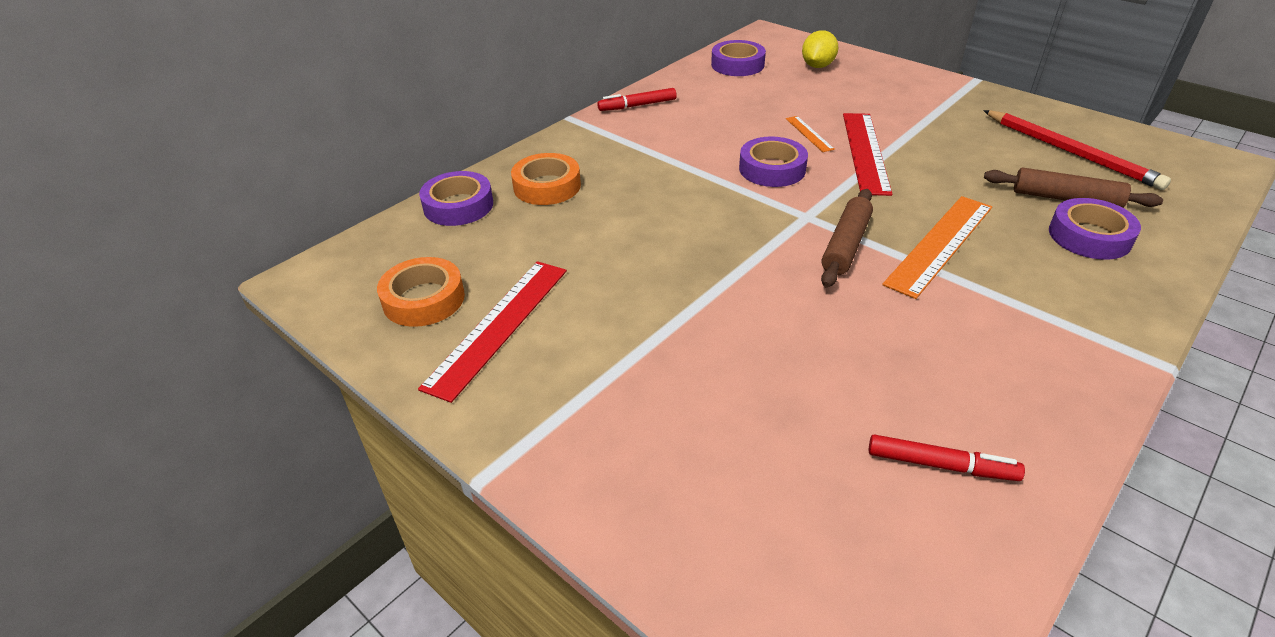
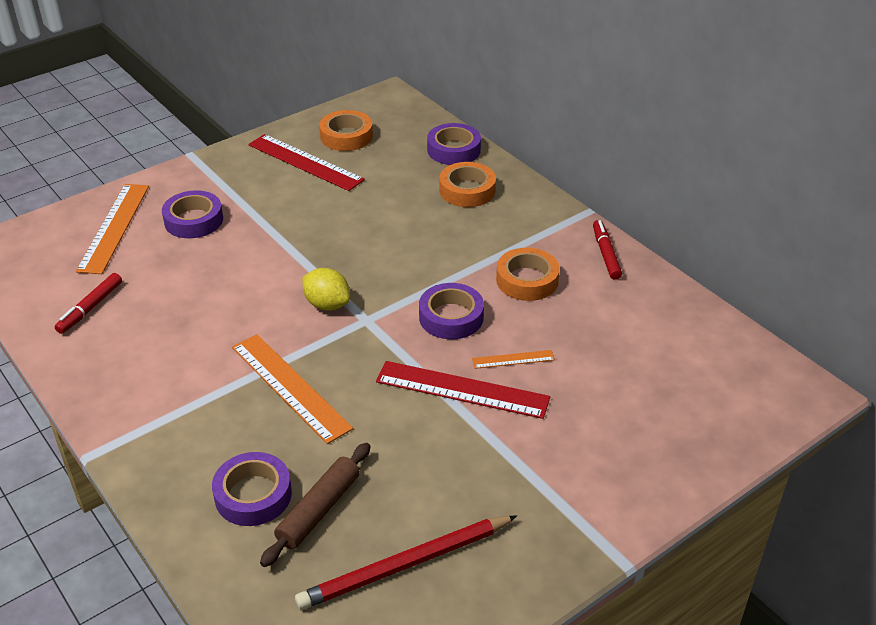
camera: 100 degrees right, 0 degrees up
purple tape [711,40,766,76] -> purple tape moved to [162,190,223,238]
yellow lemon [802,30,838,68] -> yellow lemon moved to [302,268,350,311]
brown rolling pin [821,189,873,288] -> none
none -> orange ruler [76,184,149,274]
none -> orange tape [496,248,560,301]

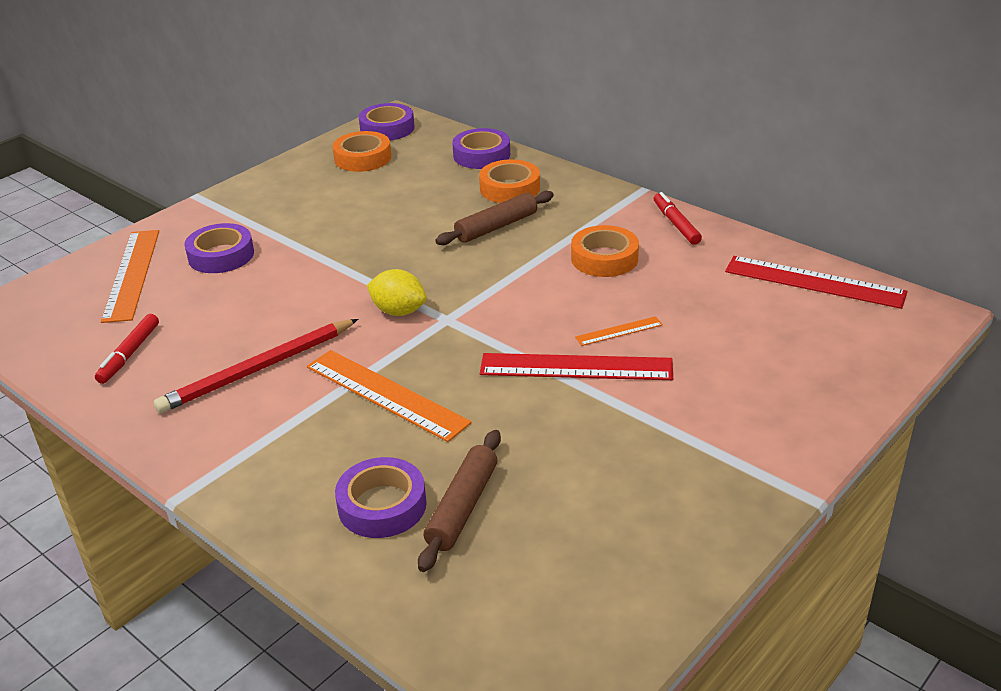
camera: 10 degrees left, 5 degrees down
red ruler [248,134,365,191] -> red ruler moved to [725,256,908,309]
red pencil [295,516,517,610] -> red pencil moved to [154,319,358,413]
purple tape [419,283,484,339] -> purple tape moved to [359,103,415,140]
none -> brown rolling pin [435,191,554,245]

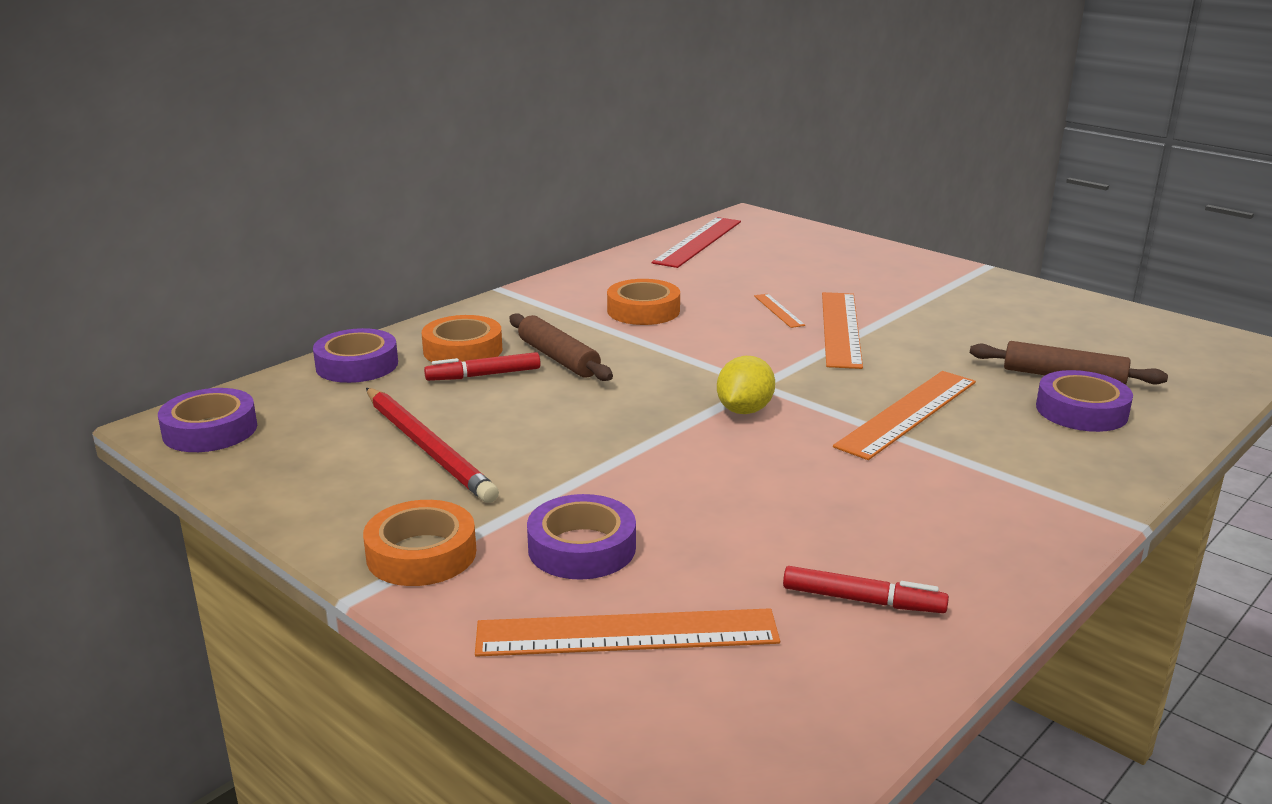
camera: 90 degrees left, 10 degrees down
red pencil [154,319,358,413] -> red pencil moved to [366,388,499,503]
orange tape [332,131,391,172] -> orange tape moved to [363,500,476,586]
red ruler [480,353,673,380] -> orange ruler [822,292,863,369]
red marker [654,192,702,245] -> red marker moved to [424,352,541,381]

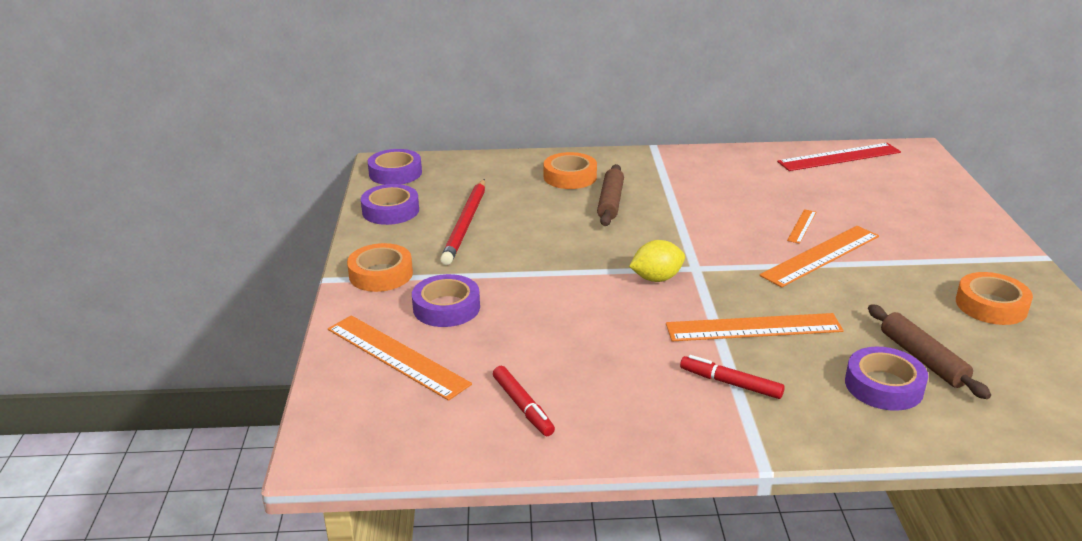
camera: 45 degrees right, 5 degrees up
purple tape [313,328,398,383] -> purple tape moved to [361,184,419,225]
red marker [424,352,541,381] -> red marker moved to [680,355,785,399]
orange tape [607,279,680,325] -> orange tape moved to [956,272,1033,325]

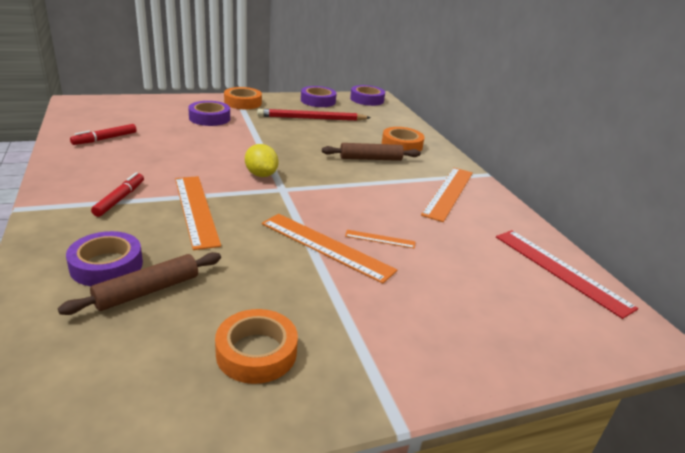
camera: 70 degrees right, 0 degrees up
orange ruler [328,315,472,401] -> orange ruler moved to [421,168,473,222]

